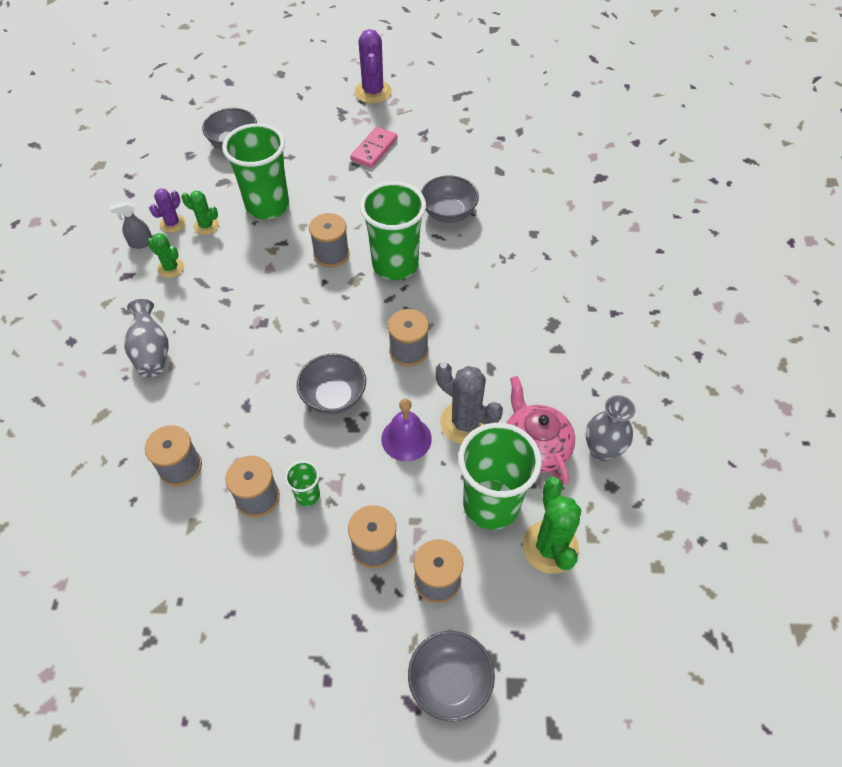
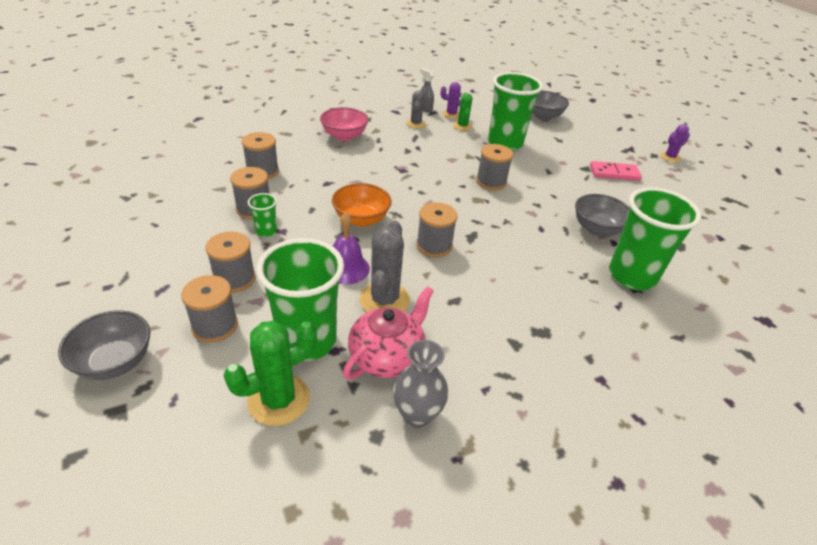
camera: 60 degrees right, 15 degrees down
grey vase [124,299,168,377] -> pink bowl [320,107,368,141]
green cactus [147,233,184,278] -> grey cactus [406,91,426,128]
grey bowl [297,353,366,415] -> orange bowl [332,183,392,227]
purple cactus [355,29,392,104] -> purple cactus [660,124,690,162], size x0.59
green cup [360,181,426,280] -> green cup moved to [609,187,702,290]

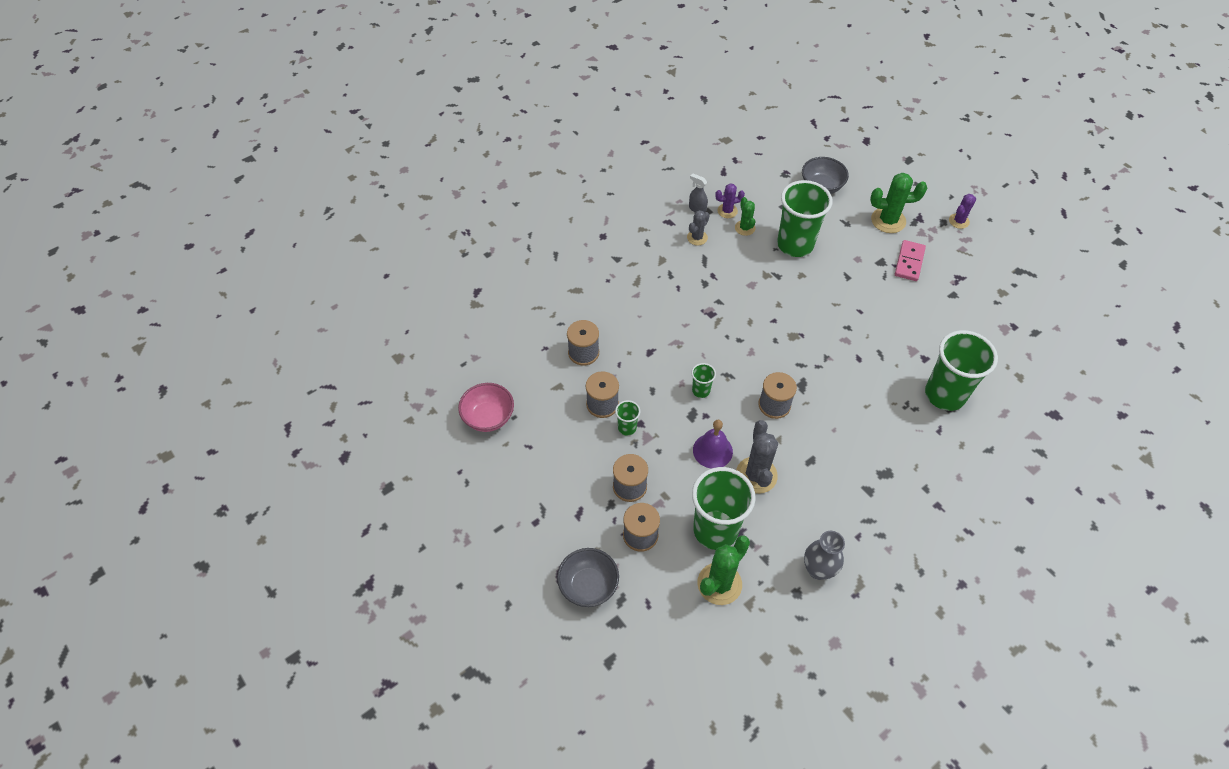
camera: 10 degrees left, 15 degrees up
pink bowl [320,107,368,141] -> pink bowl moved to [458,383,514,432]
orange bowl [332,183,392,227] -> green cup [691,363,716,398]
pink teapot [343,286,434,380] -> none
grey cactus [406,91,426,128] -> grey cactus turned 45 degrees clockwise [687,210,709,245]
grey spool [476,144,513,190] -> none
grey bowl [575,194,629,236] -> none
pink domino [590,161,642,181] -> pink domino turned 60 degrees counterclockwise [895,240,926,281]
none -> green cactus [870,173,927,233]

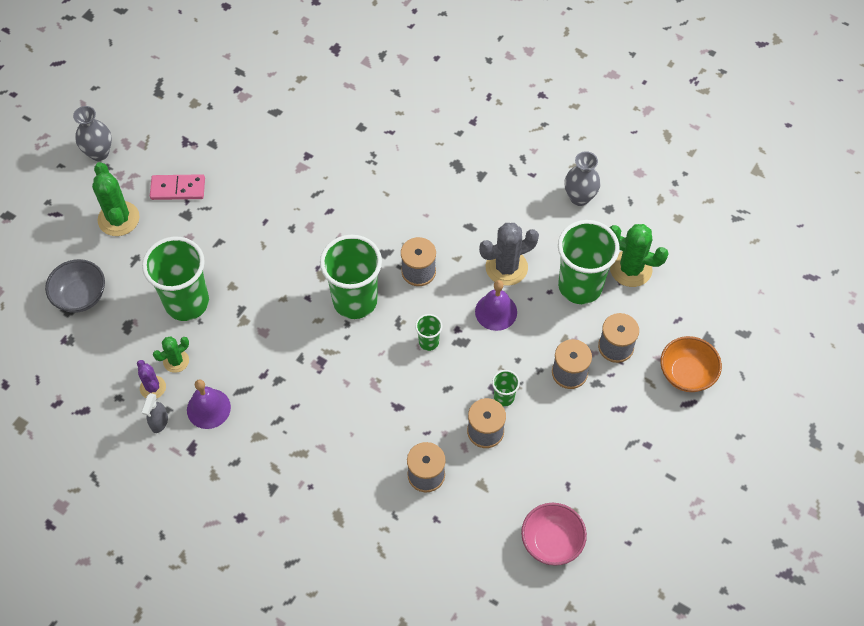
camera: 110 degrees left, 5 degrees up
grey bowl [557,548,619,607] -> orange bowl [660,336,722,392]
grey cactus [687,210,709,245] -> purple bell [187,379,231,429]
green cup [925,330,998,411] -> green cup moved to [320,235,382,319]
purple cactus [949,194,976,229] -> grey vase [73,106,112,161]

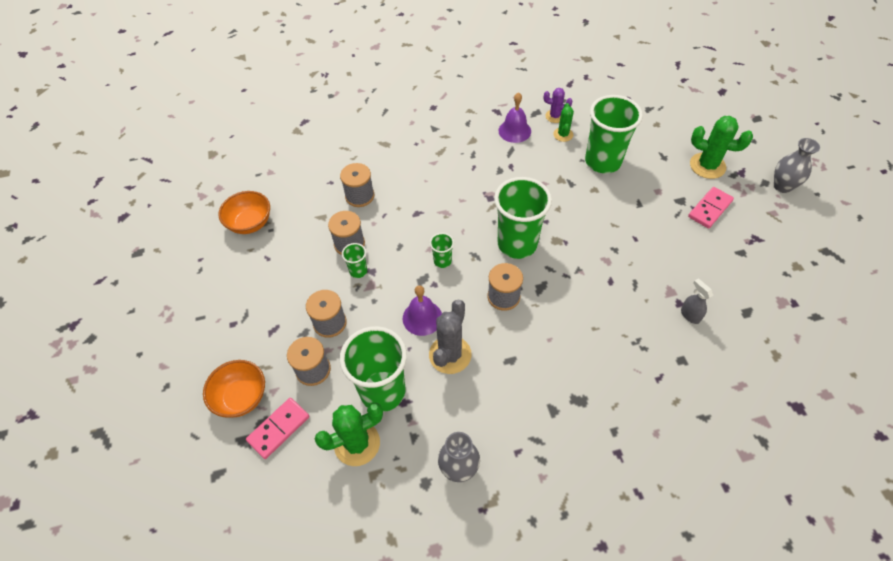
camera: 135 degrees right, 5 degrees down
grey bowl [45,259,105,313] -> none
grey spray bottle [141,393,168,433] -> grey spray bottle moved to [681,278,713,324]
pink bowl [521,503,587,566] -> orange bowl [218,191,270,234]
none -> pink domino [246,398,309,459]

